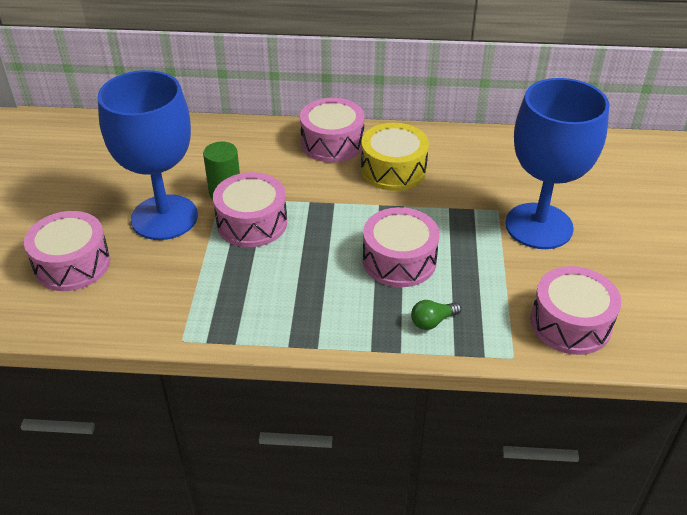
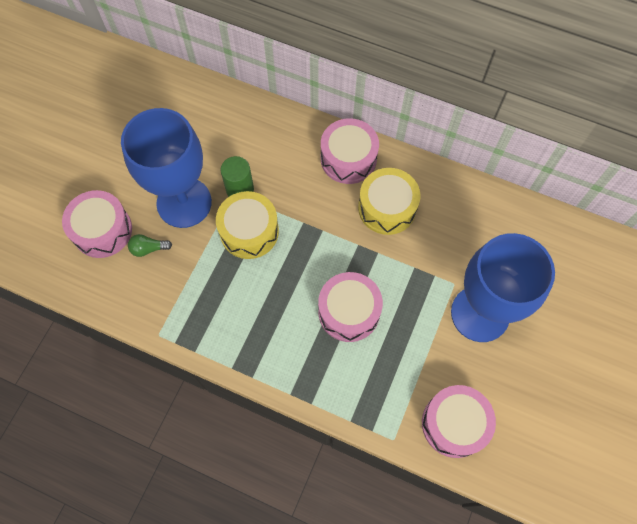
camera: 20 degrees right, 25 degrees up
pink drum [213,172,287,247] -> yellow drum [216,191,279,259]
green light bulb [411,300,461,330] -> green light bulb moved to [128,234,172,257]

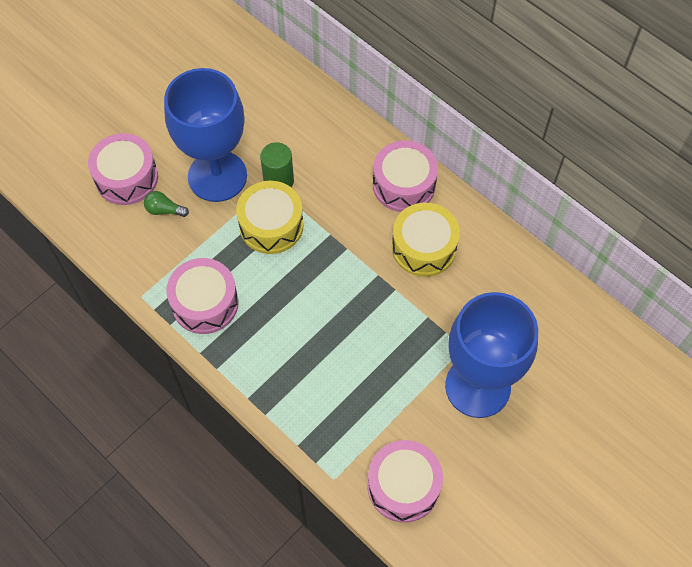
camera: 20 degrees right, 5 degrees down
pink drum [318,272,383,342] -> pink drum moved to [166,258,239,334]

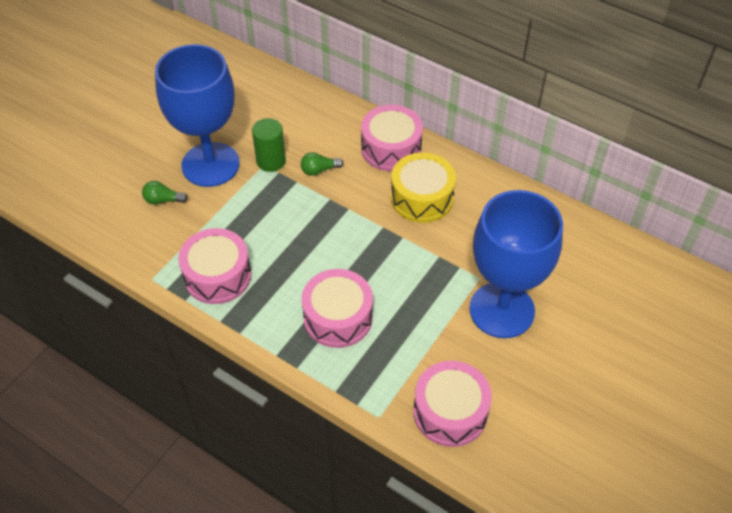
camera: 10 degrees left, 10 degrees down
pink drum [88,133,158,205] -> pink drum moved to [302,269,373,348]
yellow drum [236,181,304,254] -> none
none -> green light bulb [301,152,343,176]

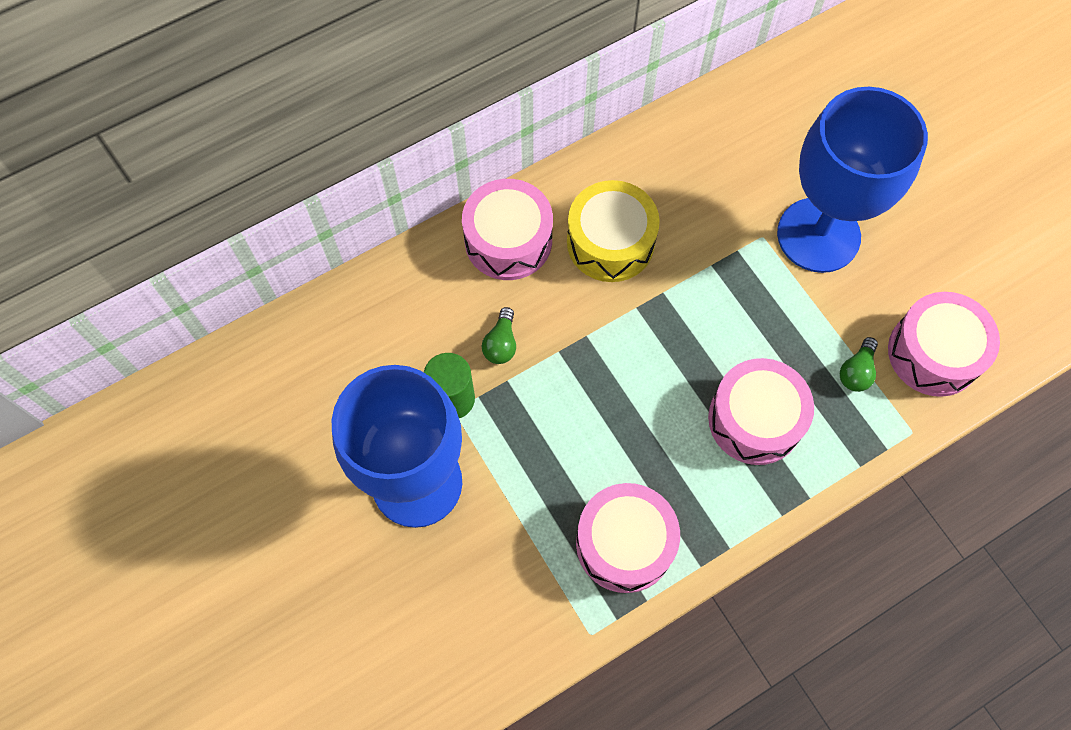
camera: 65 degrees left, 15 degrees up
green light bulb [142,181,188,205] -> green light bulb moved to [840,337,878,392]

